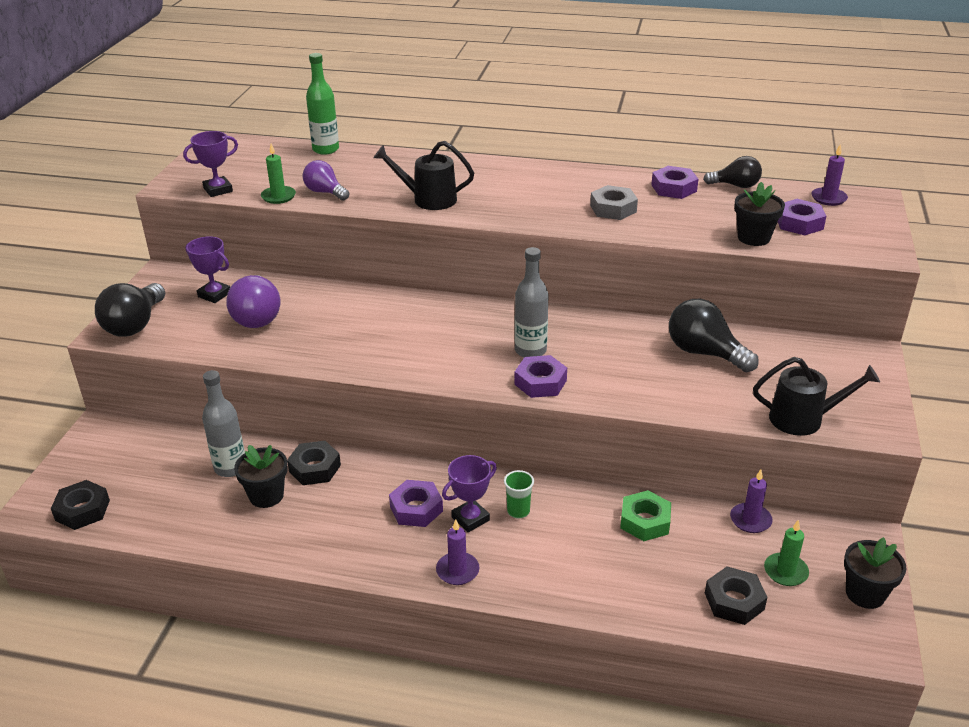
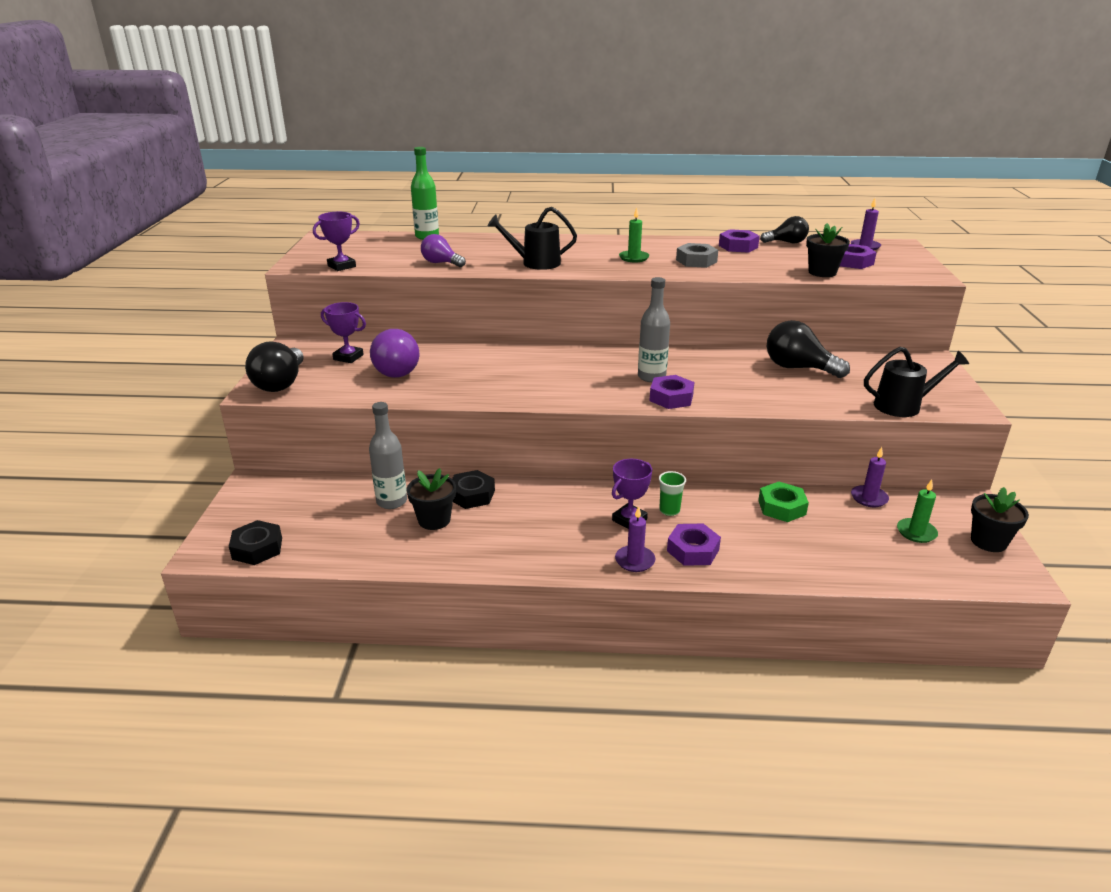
camera: 10 degrees left, 5 degrees down
green candle [261,144,296,204] -> green candle moved to [619,207,649,262]
purple nut [389,480,443,527] -> purple nut moved to [667,524,721,566]
black nut [705,567,768,625] -> none

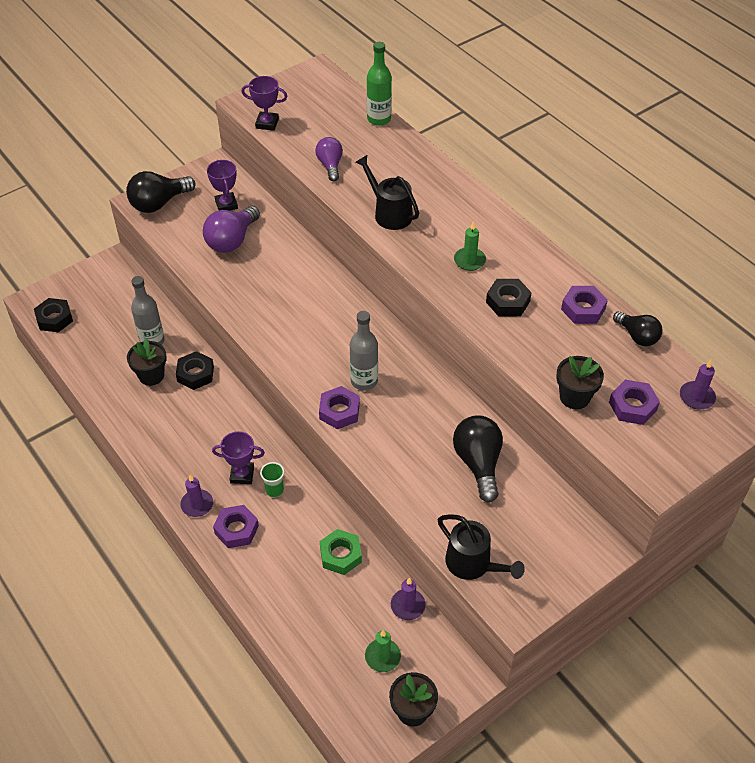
camera: 50 degrees right, 20 degrees up
grey nut [676,243,718,268] -> black nut [486,279,532,317]

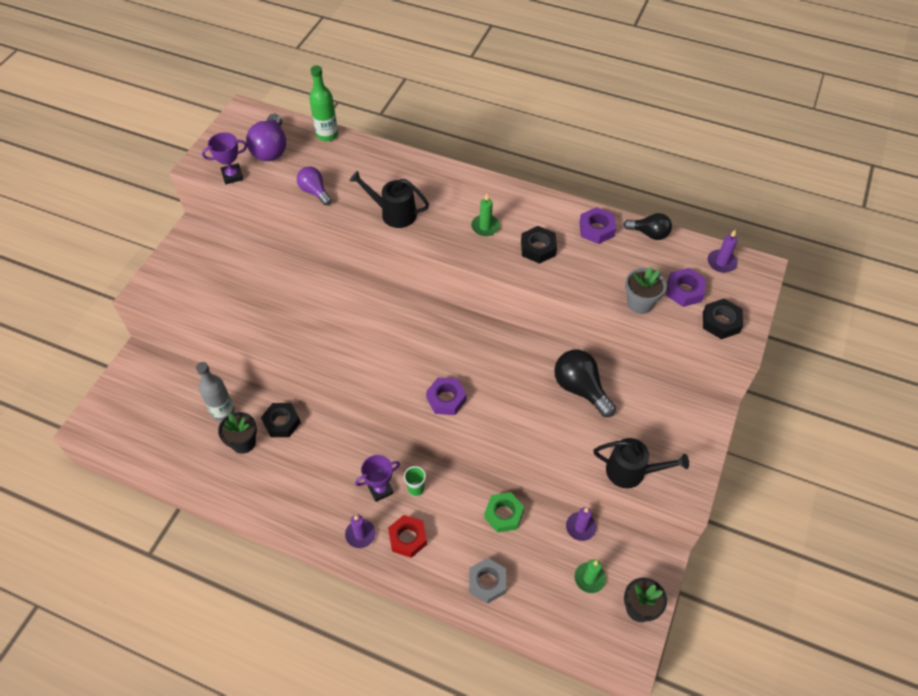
camera: 30 degrees left, 5 degrees up
black nut [34,298,73,332] -> black nut moved to [703,299,743,339]
black light bulb [126,171,196,213] -> none
purple light bulb [203,206,260,253] -> purple light bulb moved to [246,113,286,161]
purple trophy [207,160,238,211] -> none
purple nut [213,505,259,548] -> red nut [388,515,427,558]
grey bottle [350,311,378,391] -> none
black flower pot [557,356,604,409] -> grey flower pot [625,267,666,314]
none -> grey nut [469,558,506,604]

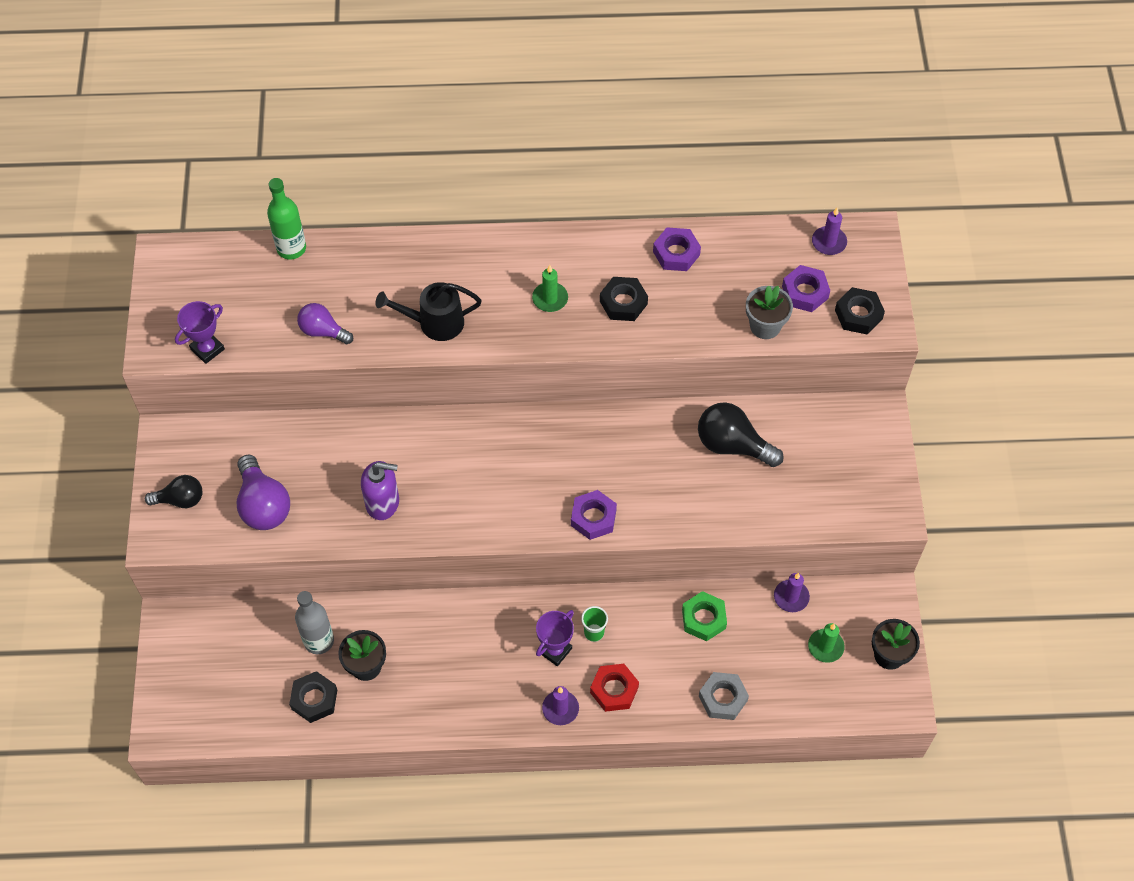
camera: 25 degrees left, 5 degrees up
purple light bulb [246,113,286,161] -> purple light bulb moved to [237,455,290,530]
black nut [261,403,301,437] -> black nut moved to [289,671,337,723]
black watering can [593,438,689,488] -> none
black light bulb [624,213,672,240] -> black light bulb moved to [145,475,202,508]
none -> purple soap dispenser [361,461,399,520]

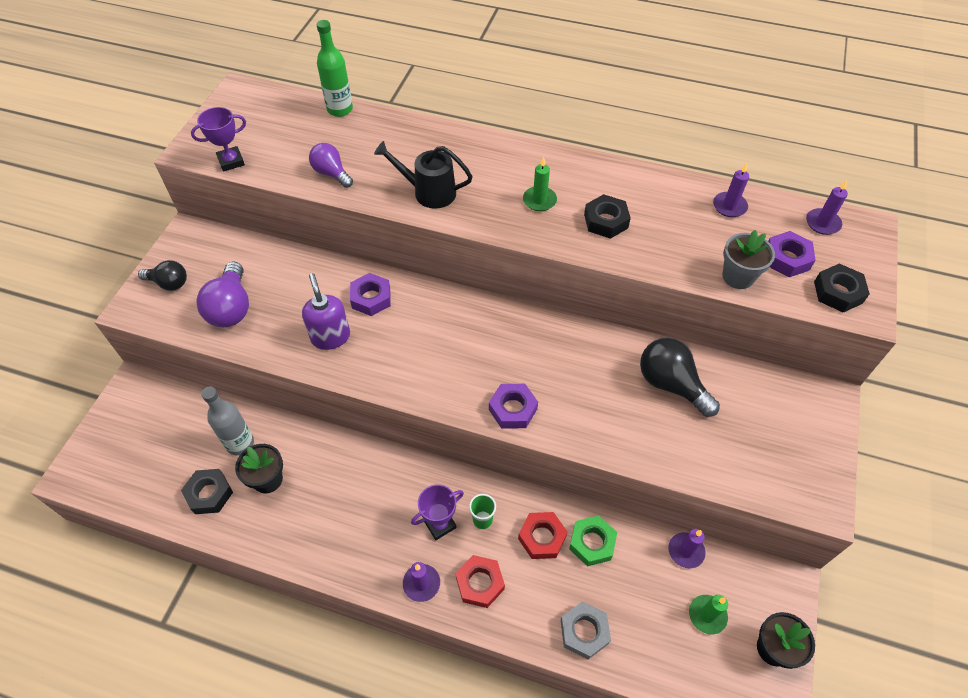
camera: 20 degrees right, 5 degrees down
purple soap dispenser [361,461,399,520] -> purple soap dispenser turned 135 degrees counterclockwise [302,273,350,350]
purple nut [653,227,701,271] -> purple nut moved to [350,273,391,316]
none -> red nut [518,512,568,559]
none -> purple candle [713,163,749,217]

